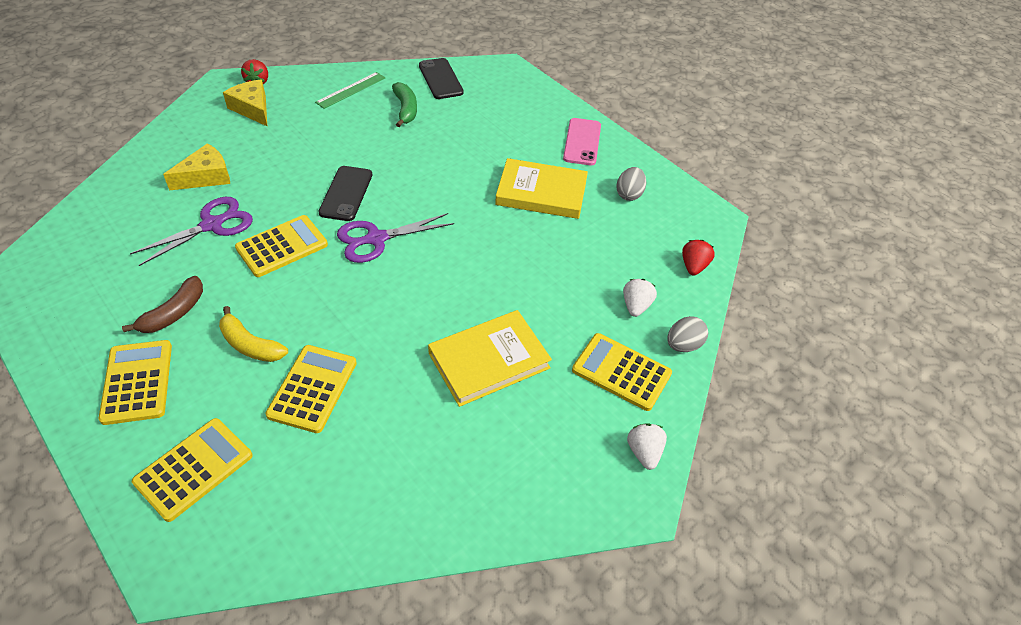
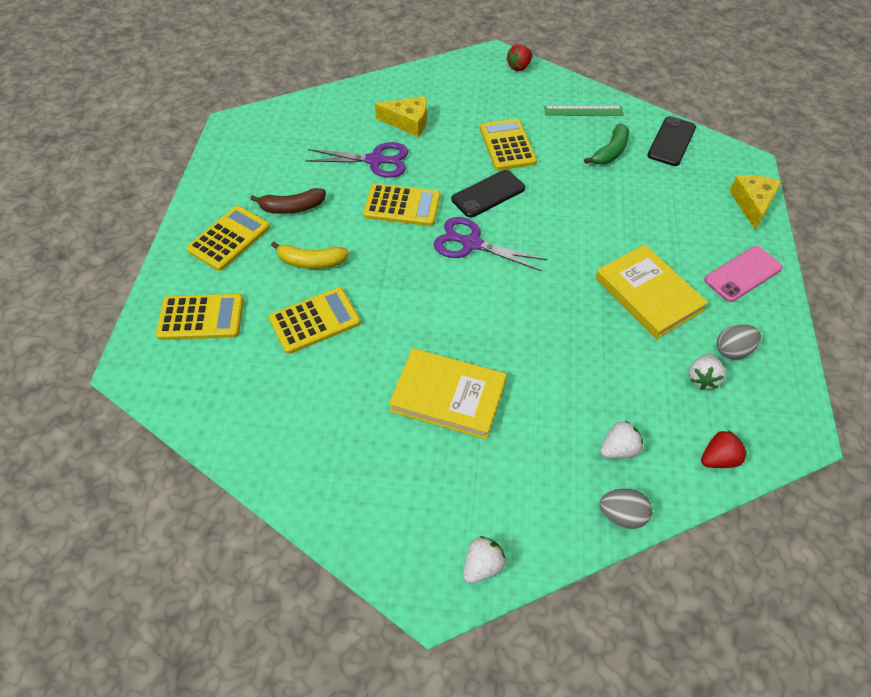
camera: 50 degrees right, 5 degrees up
yellow banana [219,306,288,362] -> yellow banana turned 75 degrees counterclockwise [271,241,349,269]
yellow cheese [223,80,267,126] -> yellow cheese moved to [730,175,782,231]
yellow calculator [572,333,672,411] -> yellow calculator moved to [480,119,537,170]
none -> white strawberry [688,354,726,390]

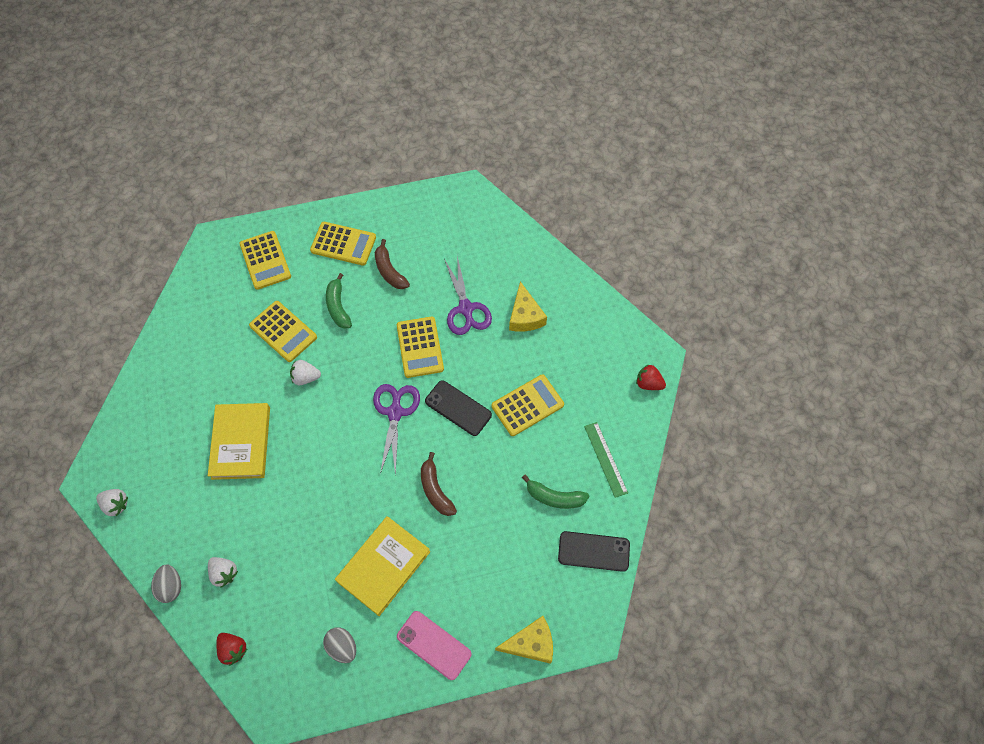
camera: 70 degrees right, 10 degrees up
yellow banana [271,241,349,269] -> green banana [326,273,352,329]
white strawberry [688,354,726,390] -> white strawberry moved to [290,360,321,385]
none -> brown banana [421,452,457,516]

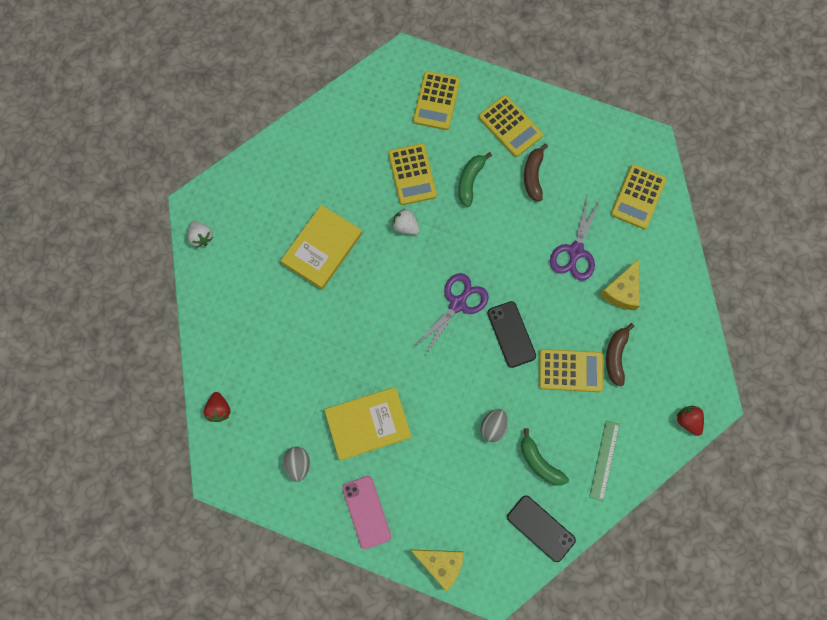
camera: 35 degrees right, 10 degrees up
grey egg [151,565,181,603] -> grey egg moved to [480,409,508,442]
white strawberry [208,557,238,588] -> none
yellow calculator [397,316,444,378] -> yellow calculator moved to [611,164,667,229]
brown banana [421,452,457,516] -> brown banana moved to [606,323,635,387]

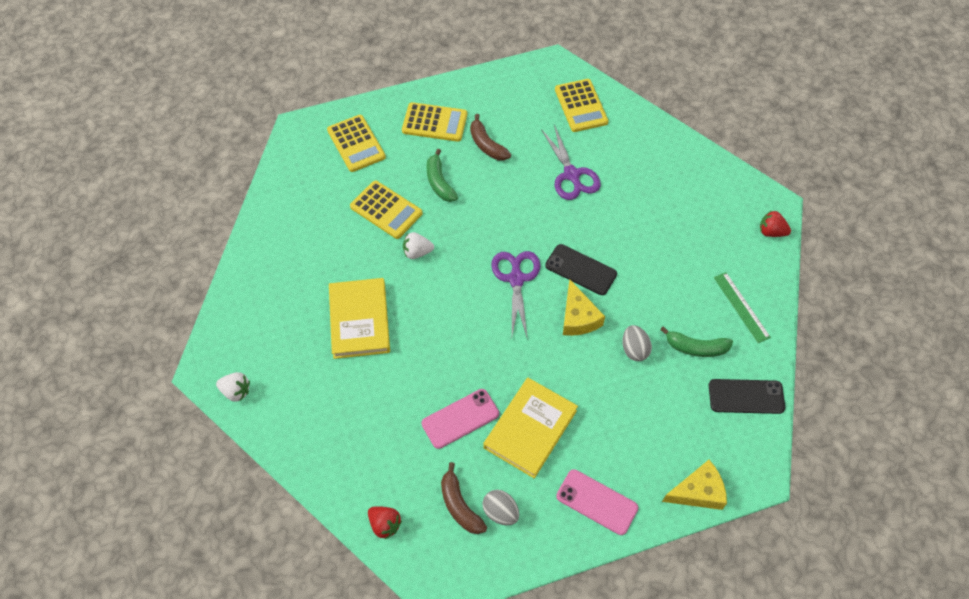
camera: 40 degrees left, 15 degrees down
yellow calculator [539,349,603,392] -> none
yellow cheese [600,259,640,310] -> yellow cheese moved to [563,280,605,336]
brown banana [606,323,635,387] -> brown banana moved to [441,462,487,534]
none -> pink phone [421,389,499,449]

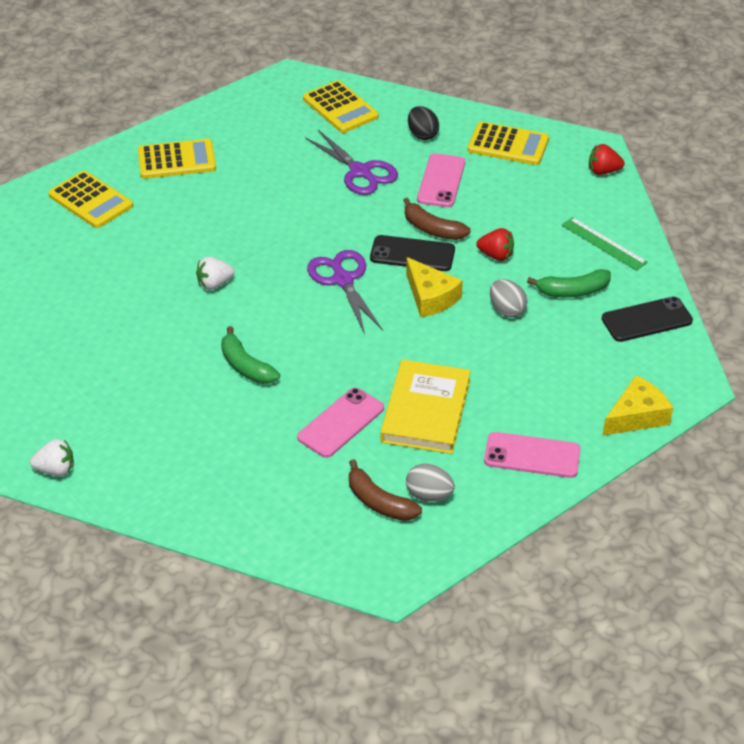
camera: 20 degrees left, 15 degrees down
yellow book [329,278,390,359] -> none
yellow calculator [350,181,422,239] -> yellow calculator moved to [467,122,549,165]
red strawberry [368,506,402,539] -> red strawberry moved to [476,228,514,261]
green banana [426,149,458,202] -> green banana moved to [221,326,280,384]
brown banana [470,114,511,160] -> brown banana moved to [403,198,471,240]
none -> black egg [408,106,439,140]
none -> pink phone [417,153,465,207]

